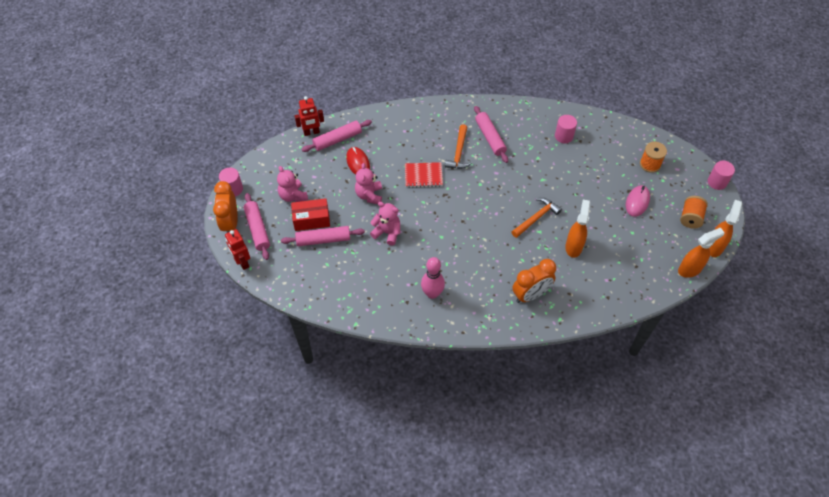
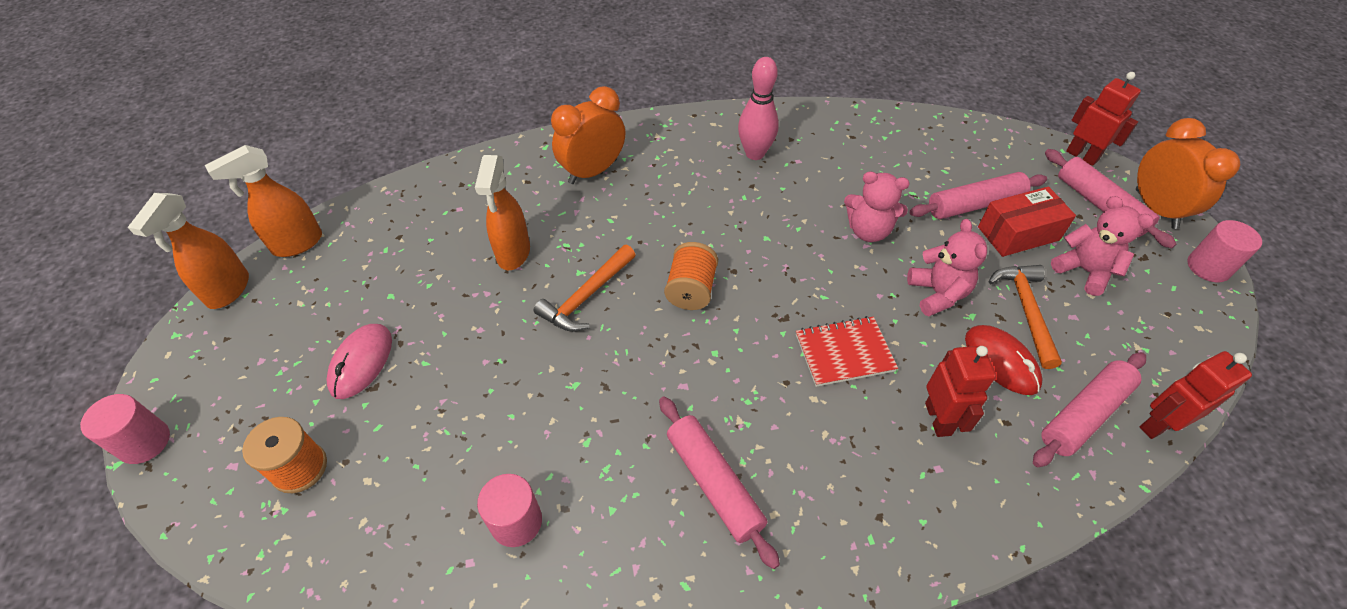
camera: 170 degrees right, 5 degrees down
orange hammer [445,124,472,169] -> orange hammer moved to [988,265,1062,369]
orange spool [680,196,708,229] -> orange spool moved to [664,242,718,310]
none -> red robot [925,346,996,437]

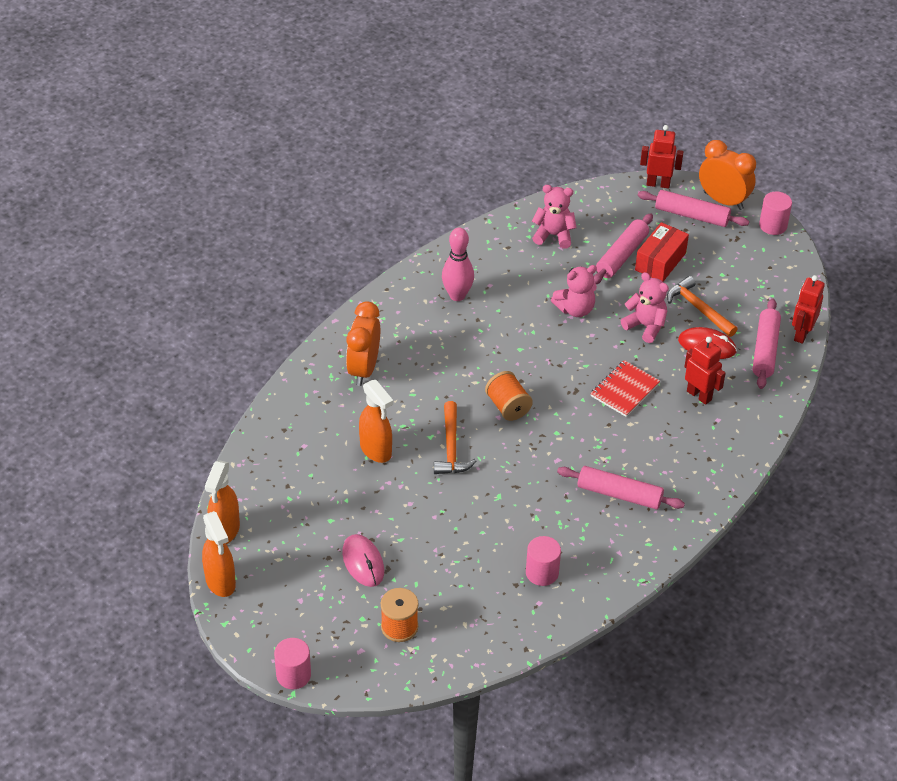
camera: 40 degrees left, 5 degrees down
pink teddy bear [1051,196,1154,296] -> pink teddy bear moved to [532,185,576,249]

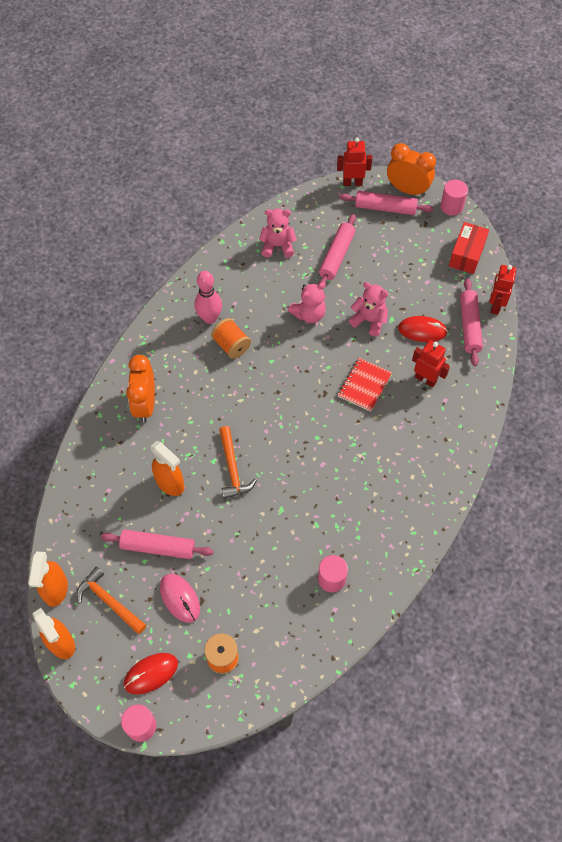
camera: 10 degrees left, 15 degrees up
orange spool [485,371,533,421] -> orange spool moved to [211,318,251,359]
pink rolling pin [557,466,685,510] -> pink rolling pin moved to [101,530,214,559]
red box [635,222,689,282] -> red box moved to [449,222,489,274]
orange hammer [667,276,737,337] -> orange hammer moved to [77,567,146,634]
none -> red mouse [123,653,178,695]

